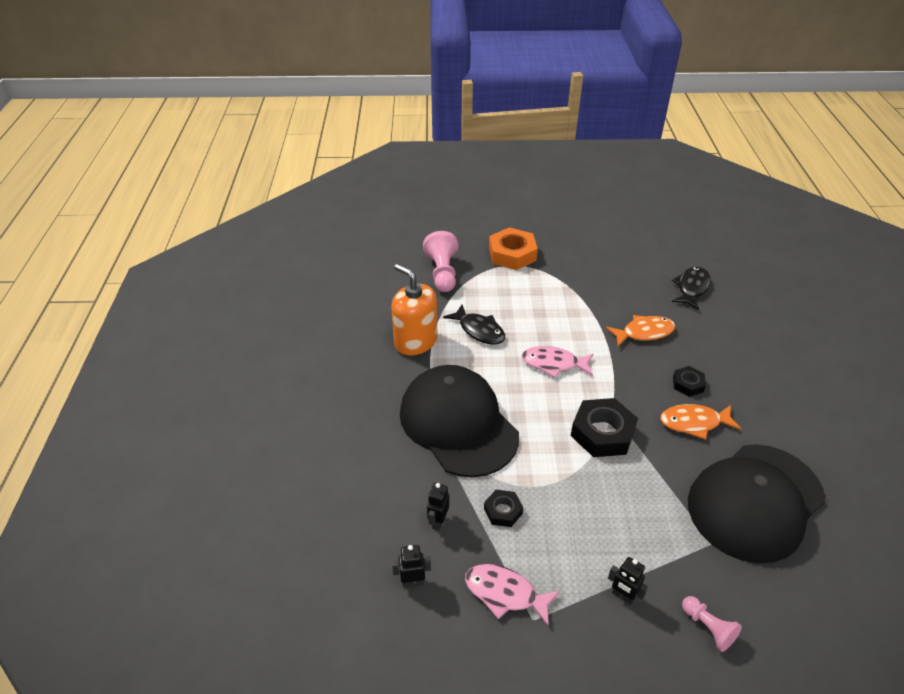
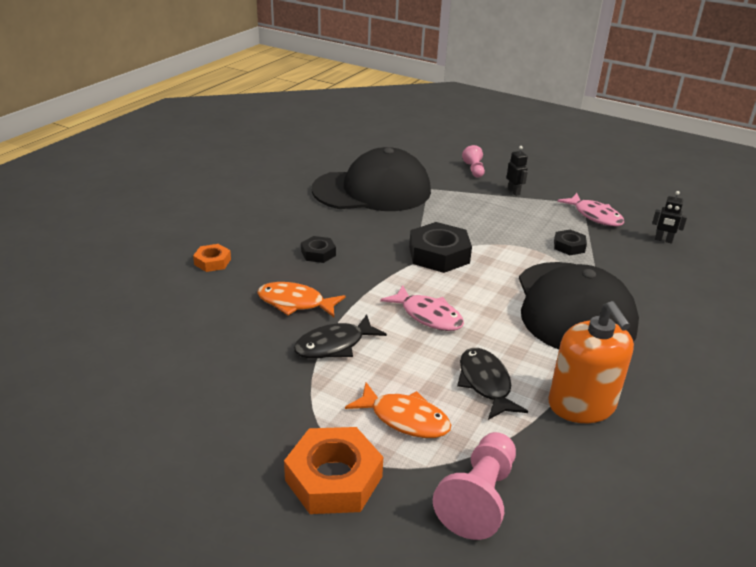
camera: 150 degrees left, 10 degrees down
black robot [427,483,449,531] -> none
orange fish [660,404,741,440] -> orange fish moved to [345,382,451,438]
black fish [672,266,711,310] -> black fish moved to [294,315,387,359]
none -> orange nut [193,244,231,272]

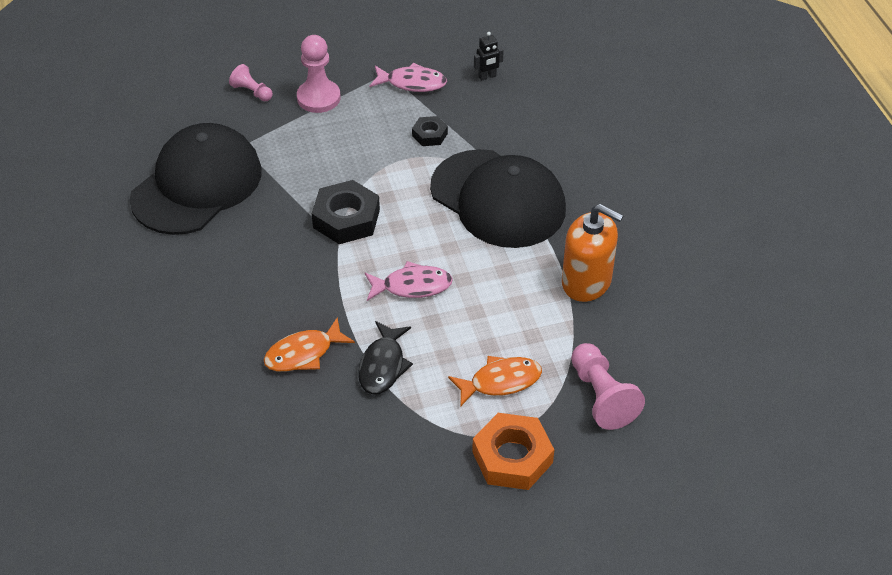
camera: 45 degrees left, 15 degrees up
orange nut [193,244,231,272] -> none
black nut [301,236,336,263] -> none
black fish [457,348,528,420] -> none
black robot [506,146,528,196] -> pink pawn [297,35,341,113]

